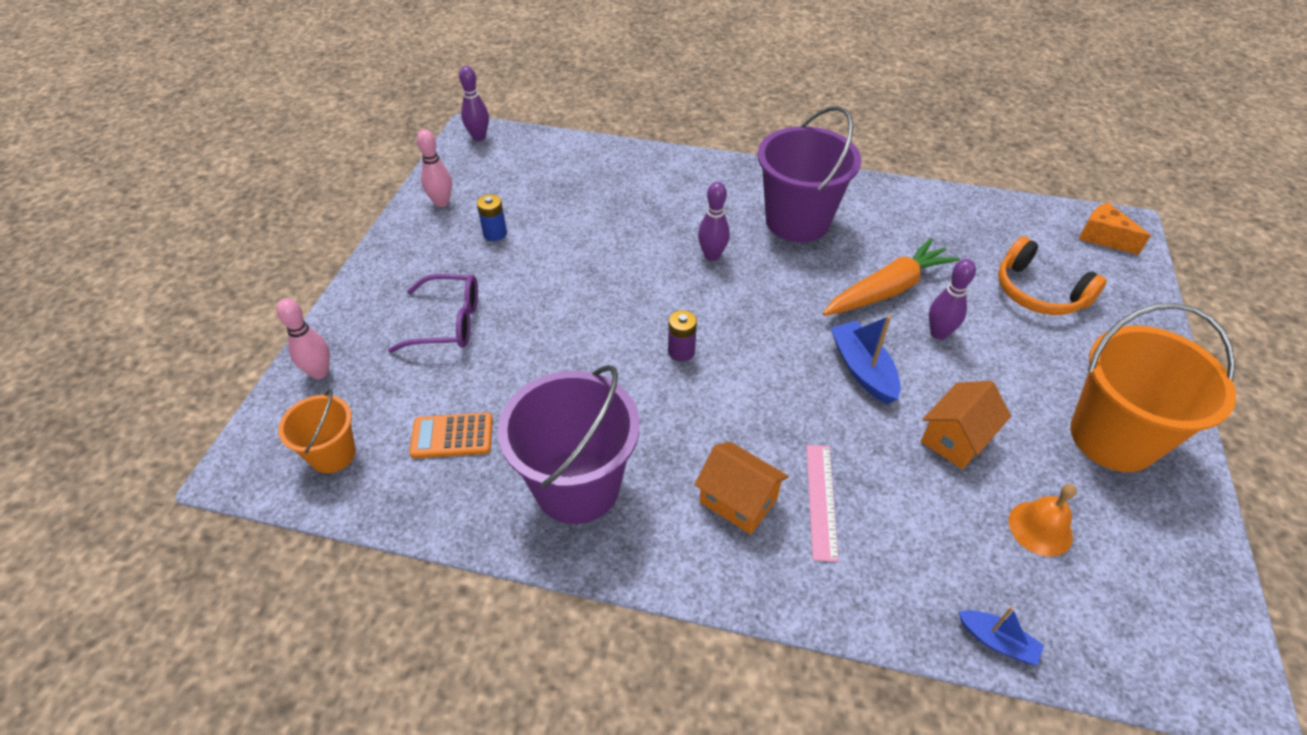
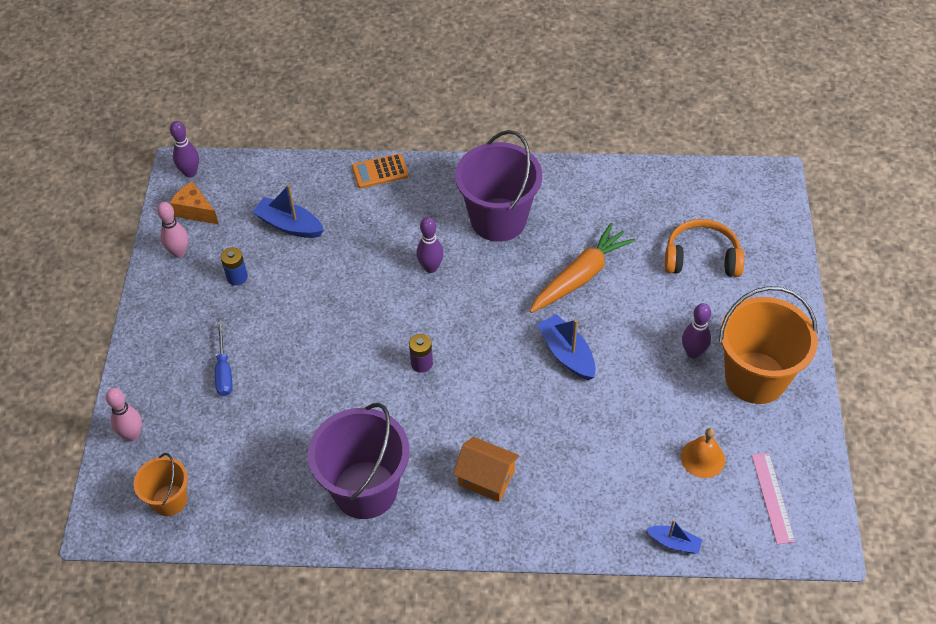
camera: 10 degrees left, 5 degrees up
purple glasses [388,274,478,353] -> blue screwdriver [215,321,233,396]
orange calculator [410,412,493,458] -> orange calculator moved to [352,153,409,188]
pink ruler [806,445,839,562] -> pink ruler moved to [752,453,795,544]
orange house [921,381,1011,469] -> none
purple bowling pin [929,259,976,340] -> purple bowling pin moved to [682,303,711,358]
orange headphones [998,236,1107,315] -> orange headphones turned 150 degrees clockwise [665,219,744,277]
orange cheese [1079,202,1151,255] -> orange cheese moved to [170,182,219,224]
none -> blue boat [253,185,324,238]

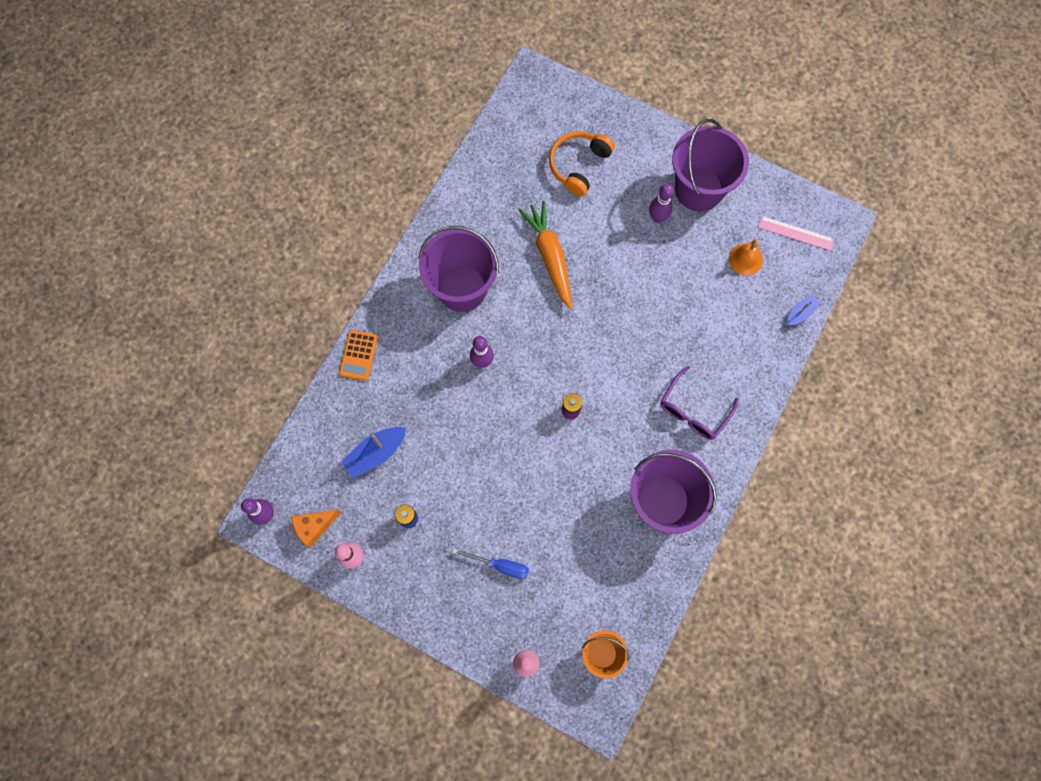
camera: 65 degrees left, 20 degrees up
orange house [453,437,520,502] -> purple glasses [660,366,738,440]
blue boat [537,314,596,380] -> none
orange bucket [719,286,818,404] -> purple bucket [672,119,749,211]

